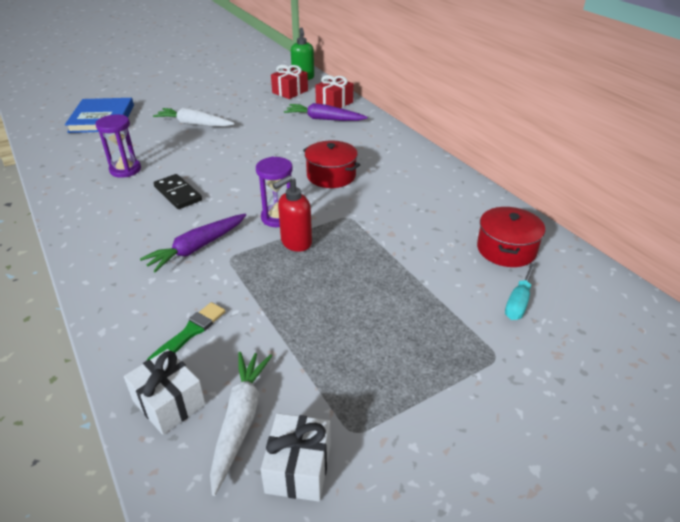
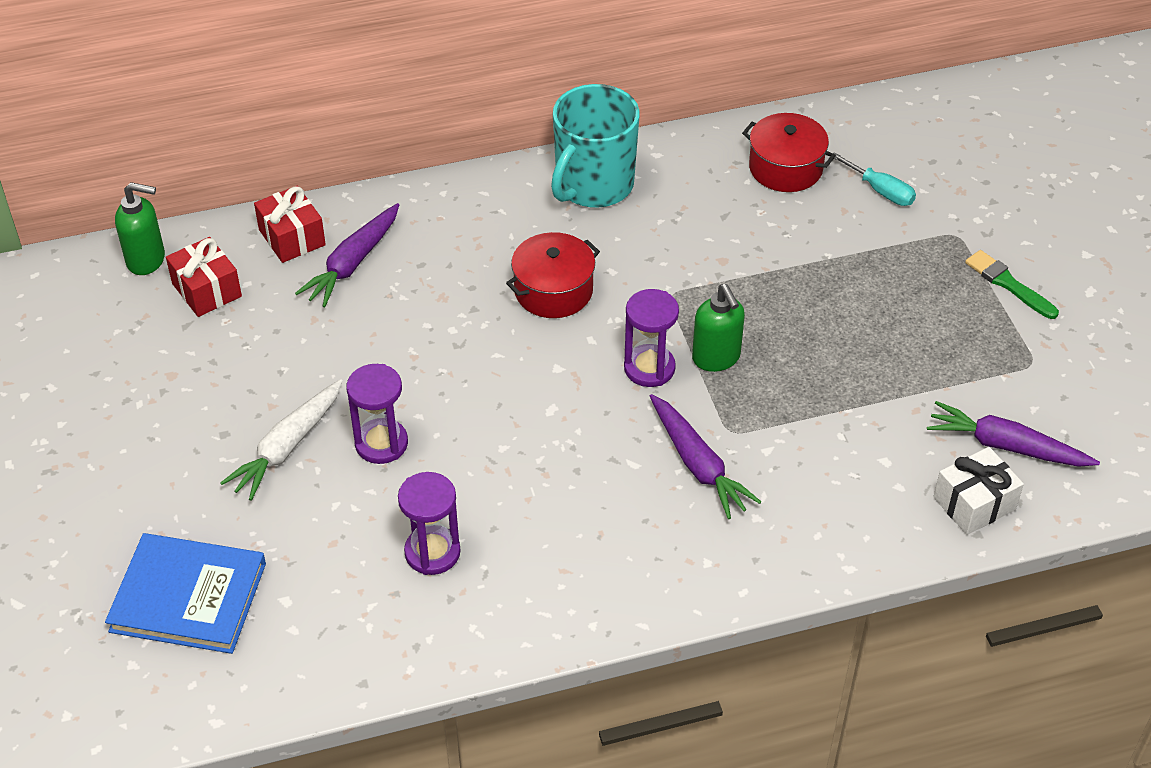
camera: 75 degrees left, 10 degrees up
green brush [146,302,226,361] -> green brush moved to [965,250,1059,319]
black domino [154,174,202,209] -> none
white carrot [210,352,273,496] -> purple carrot [927,401,1100,467]
white gift [261,413,331,502] -> none
red soap dispenser [273,175,312,252] -> green soap dispenser [692,284,745,372]
none -> purple hourglass [347,364,408,464]
none -> turquoise mug [551,84,640,208]

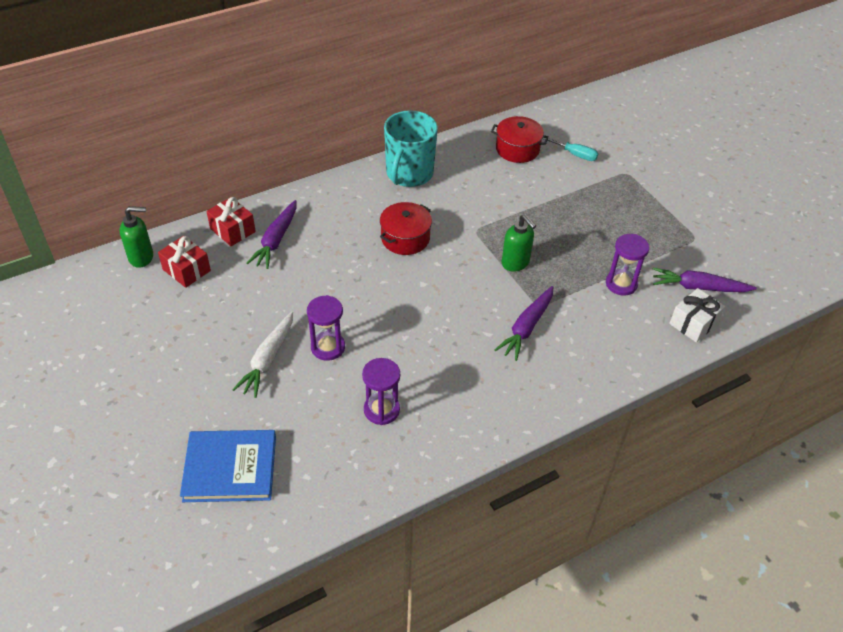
camera: 15 degrees left, 0 degrees up
purple hourglass [624,289,679,387] -> purple hourglass moved to [606,234,649,296]
purple carrot [650,394,761,519] -> purple carrot turned 75 degrees clockwise [494,286,554,361]
green brush [965,250,1059,319] -> none

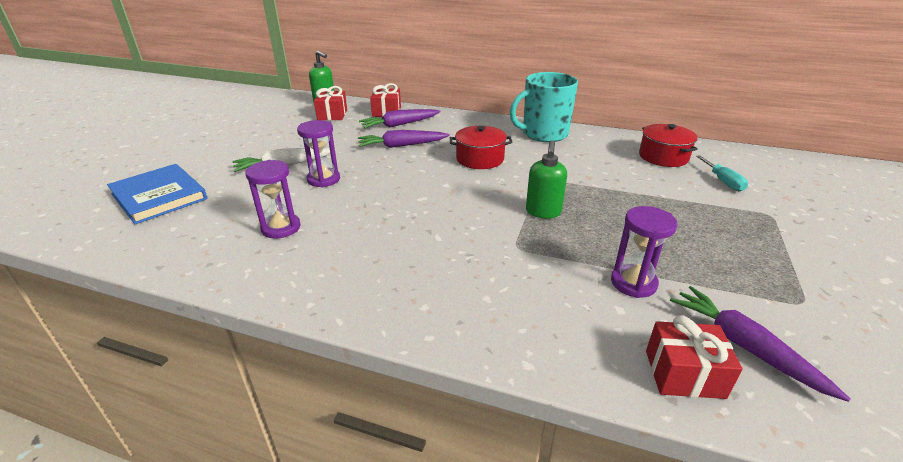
camera: 50 degrees right, 15 degrees down
purple carrot [494,286,554,361] -> purple carrot moved to [358,130,450,148]
white gift [669,288,725,343] -> red gift [646,315,742,399]

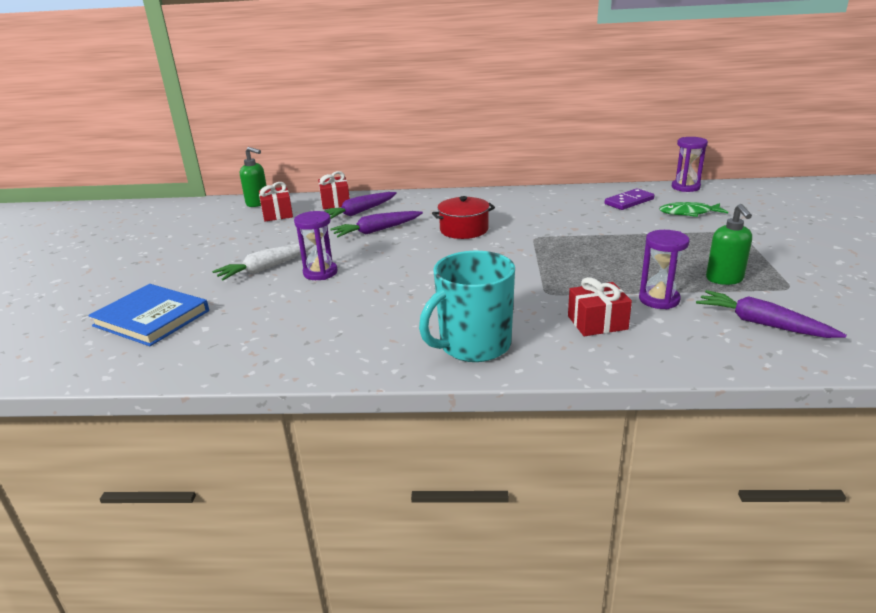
camera: 15 degrees left, 5 degrees down
purple hourglass [245,160,301,239] -> purple hourglass moved to [672,137,708,192]
turquoise mug [510,72,578,142] -> turquoise mug moved to [419,251,515,362]
green soap dispenser [526,140,567,219] -> green soap dispenser moved to [706,204,752,285]
red pot [639,124,698,167] -> purple domino [605,188,654,210]
red gift [646,315,742,399] -> red gift moved to [568,277,632,336]
turquoise screwdriver [696,155,748,191] -> green fish [659,202,728,217]

